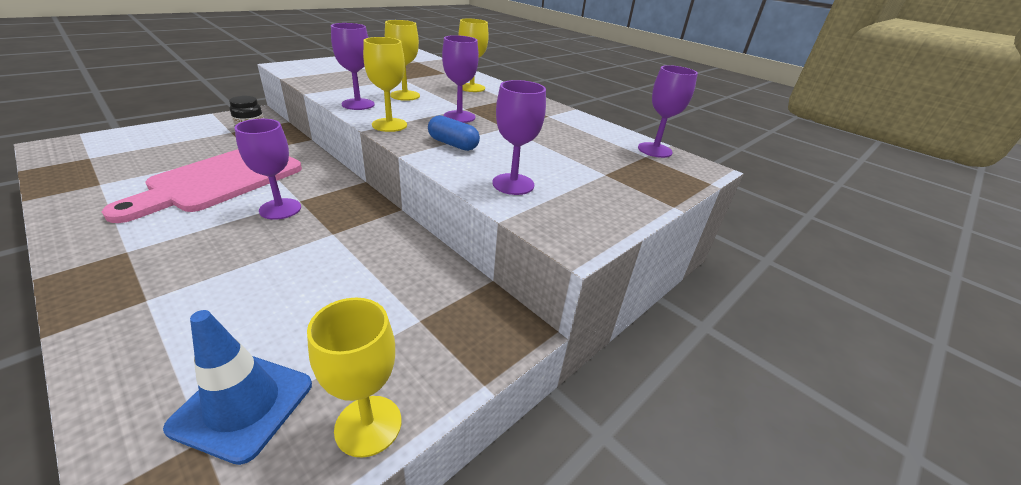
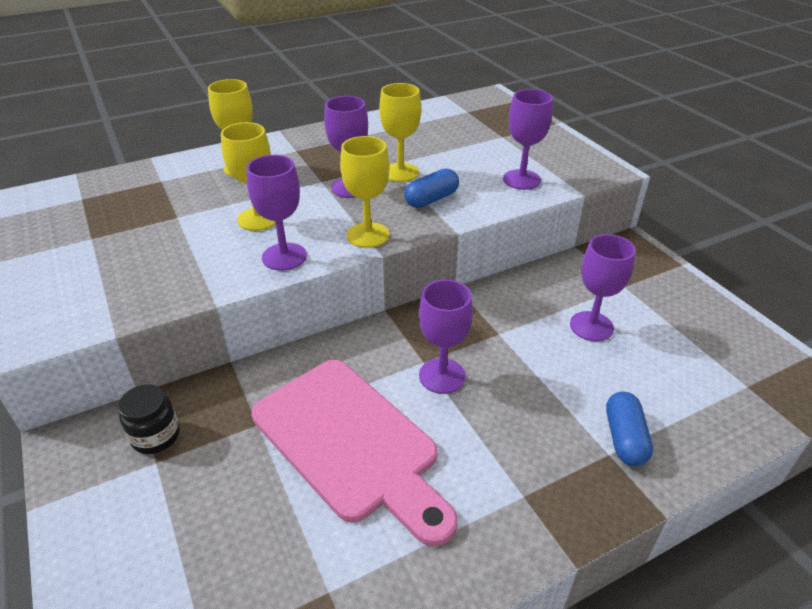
camera: 70 degrees left, 5 degrees up
blue traffic cone [163,310,312,465] -> none
yellow goblet [307,298,401,458] -> yellow goblet moved to [379,83,421,182]
purple goblet [638,65,698,158] -> purple goblet moved to [570,234,636,341]
none -> blue capsule [606,391,653,466]

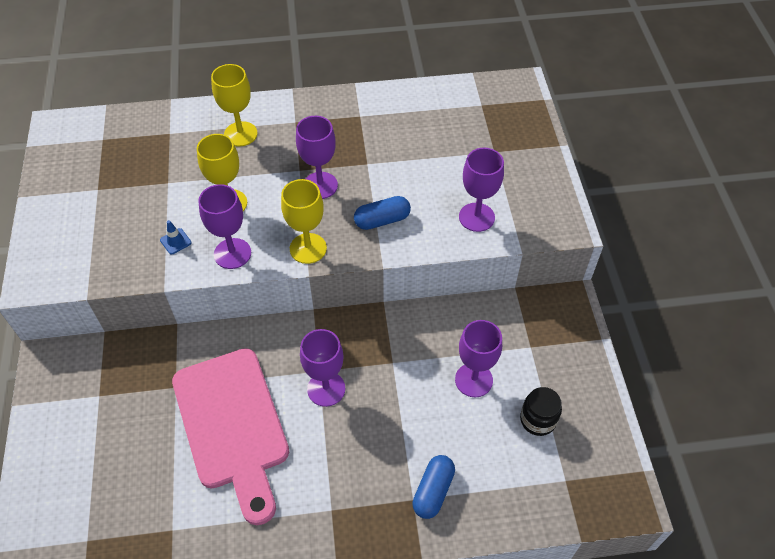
camera: 20 degrees right, 15 degrees up
black jar [118,384,180,454] -> black jar moved to [520,387,562,436]
yellow goblet [379,83,421,182] -> none
none -> blue traffic cone [160,220,192,255]

